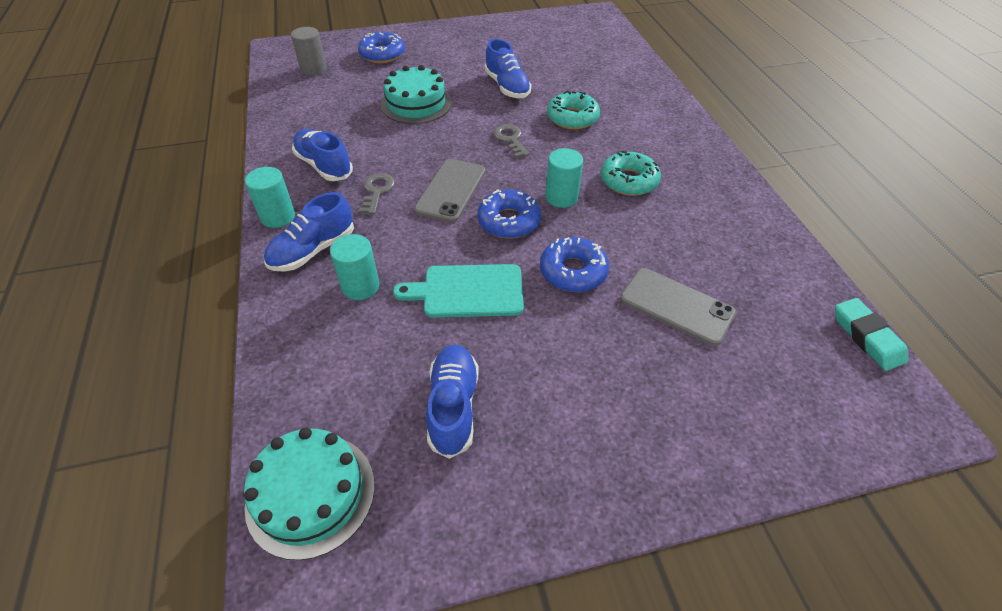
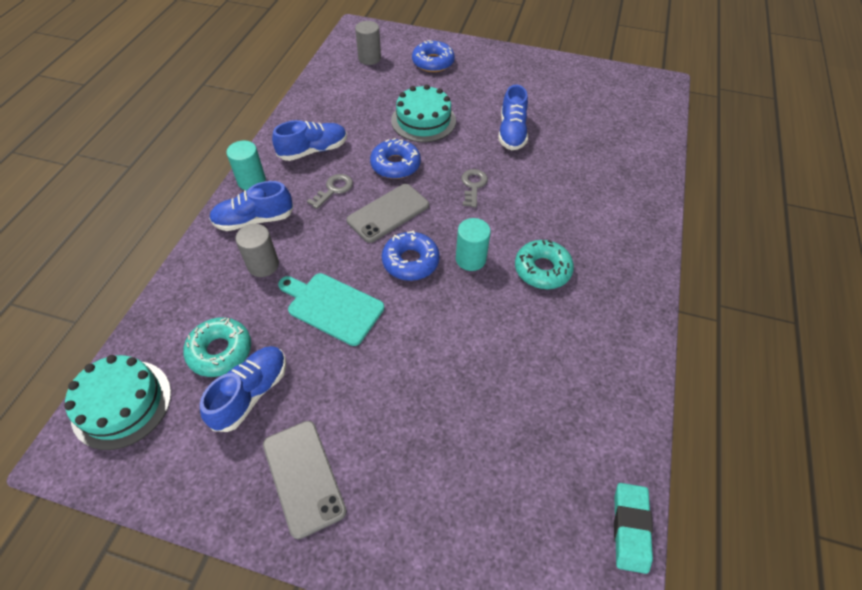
camera: 30 degrees right, 5 degrees up
blue shoe [292,129,353,181] -> blue shoe turned 75 degrees clockwise [272,120,347,161]
turquoise cylinder [330,234,380,300] -> grey cylinder [235,224,279,277]
blue donut [540,237,609,292] -> blue donut moved to [370,138,421,179]
turquoise donut [547,91,600,130] -> turquoise donut moved to [183,317,251,377]
grey phone [620,268,736,346] -> grey phone moved to [263,421,347,539]

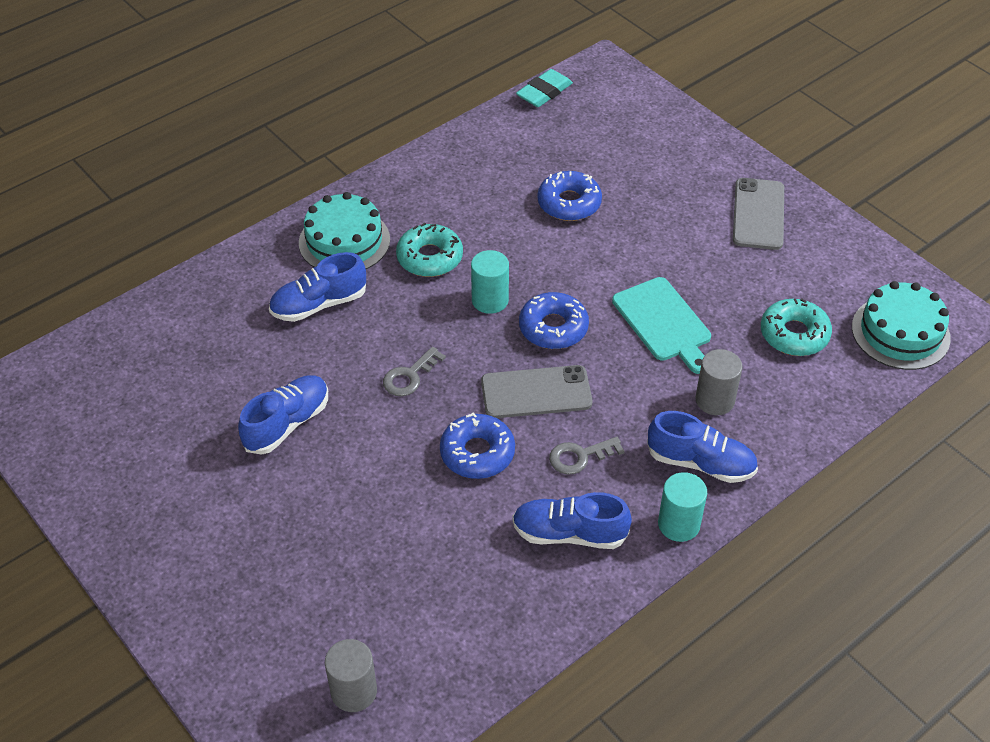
camera: 145 degrees left, 5 degrees down
blue shoe [200,346,286,432] -> blue shoe moved to [269,252,366,322]
turquoise cake [391,84,456,142] -> turquoise cake moved to [299,192,390,269]
blue donut [412,40,455,72] -> blue donut moved to [537,171,602,221]

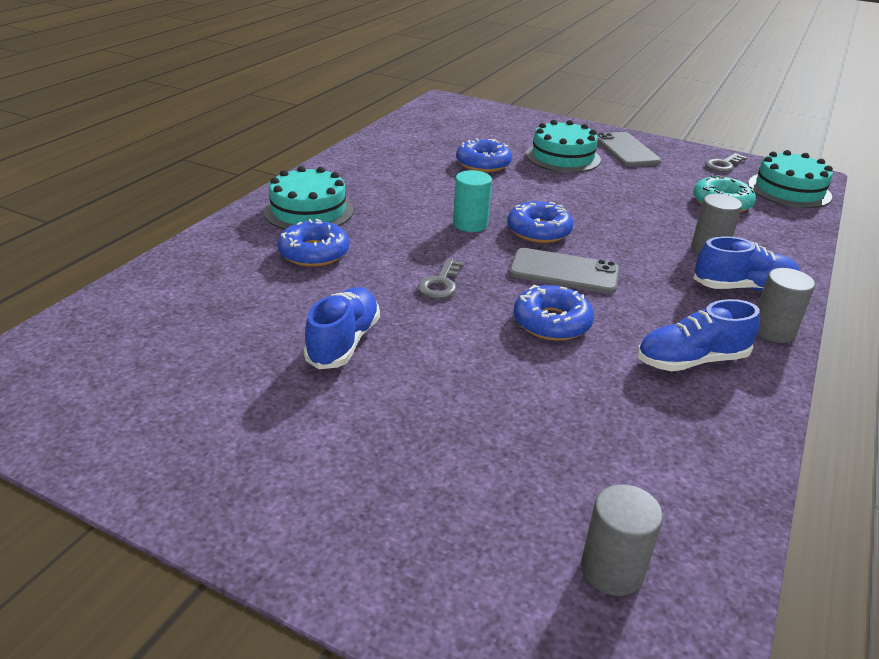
camera: 25 degrees left, 15 degrees down
blue shoe [269,252,366,322] -> blue donut [278,219,349,267]
turquoise donut [396,223,463,277] -> none
grey phone [481,365,593,418] -> grey phone turned 45 degrees clockwise [509,248,619,294]
turquoise eraser [516,69,573,107] -> none
grey key [549,437,625,475] -> grey key moved to [705,153,747,172]
turquoise cutting board [612,277,711,374] -> none
turquoise cylinder [658,472,707,542] -> grey cylinder [757,268,815,343]
none -> turquoise cake [526,120,601,173]

